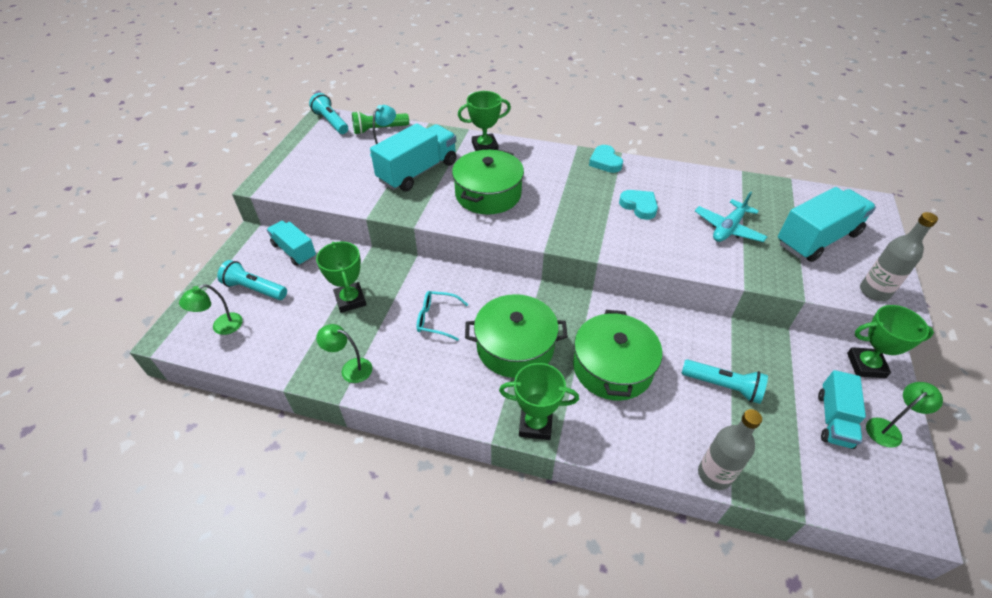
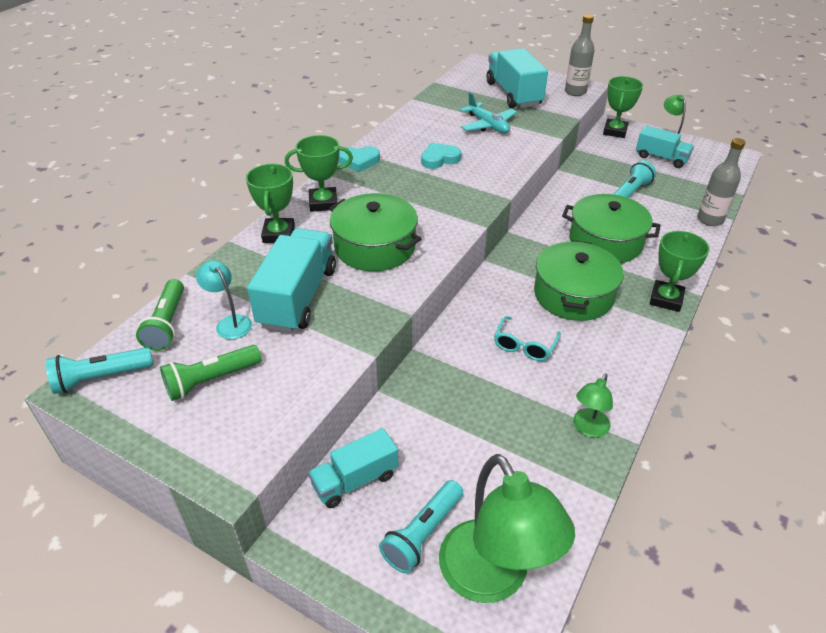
camera: 75 degrees left, 5 degrees down
green lamp [179,284,243,335] -> green lamp [439,454,575,603], size x2.04
green trophy [316,242,366,313] -> green trophy moved to [285,135,353,212]
turquoise truck [370,123,456,192] -> turquoise truck turned 45 degrees clockwise [247,228,336,333]
none -> green flashlight [160,345,261,401]

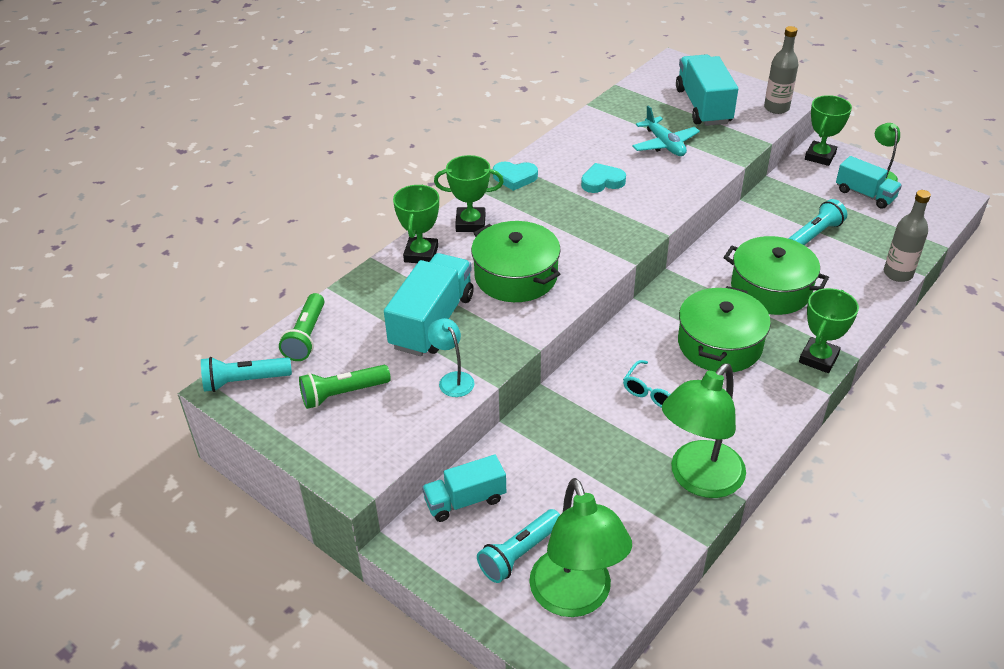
camera: 10 degrees right, 0 degrees up
turquoise lamp [196,260,252,339] -> turquoise lamp moved to [427,318,475,397]
green lamp [573,373,613,438] -> green lamp [662,363,746,498], size x2.04

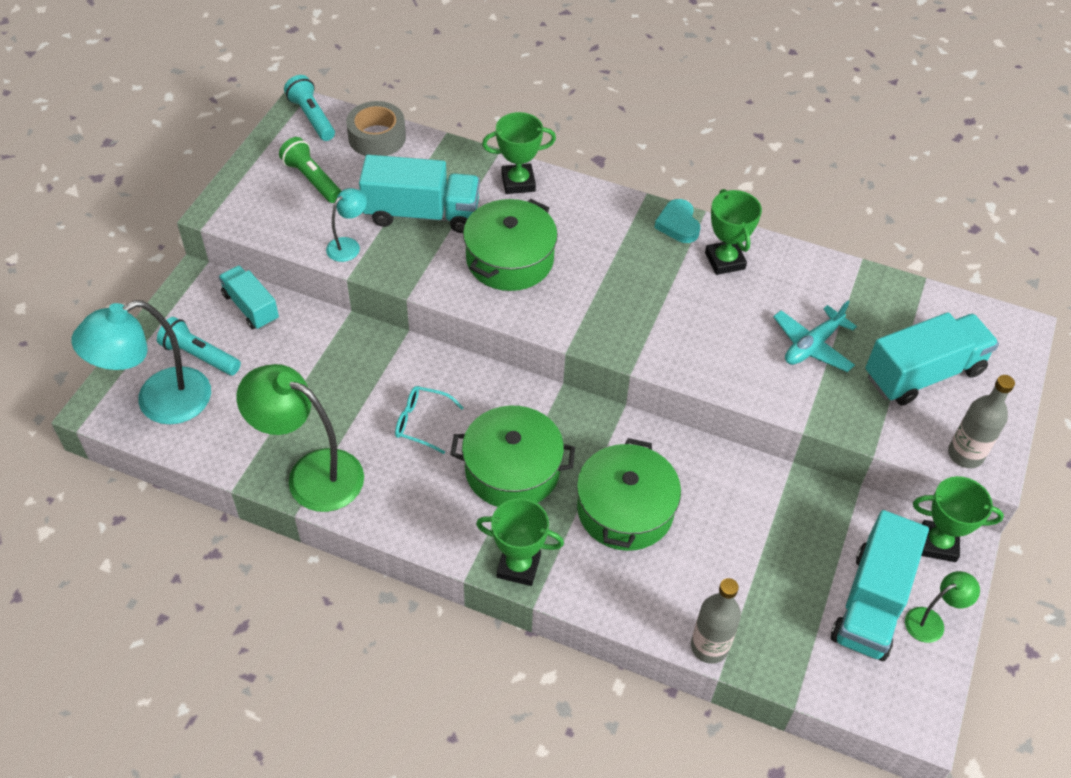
camera: 70 degrees right, 10 degrees up
green flashlight [279,293,324,361] -> grey tape [346,101,406,156]
green trophy [434,155,504,232] -> green trophy moved to [705,189,762,275]
green lamp [529,478,632,617] -> turquoise lamp [72,300,211,425]
turquoise heart [581,163,626,193] -> none
turquoise flashlight [788,199,847,245] -> none
turquoise truck [836,156,902,209] -> turquoise truck [831,510,929,661], size x1.61

